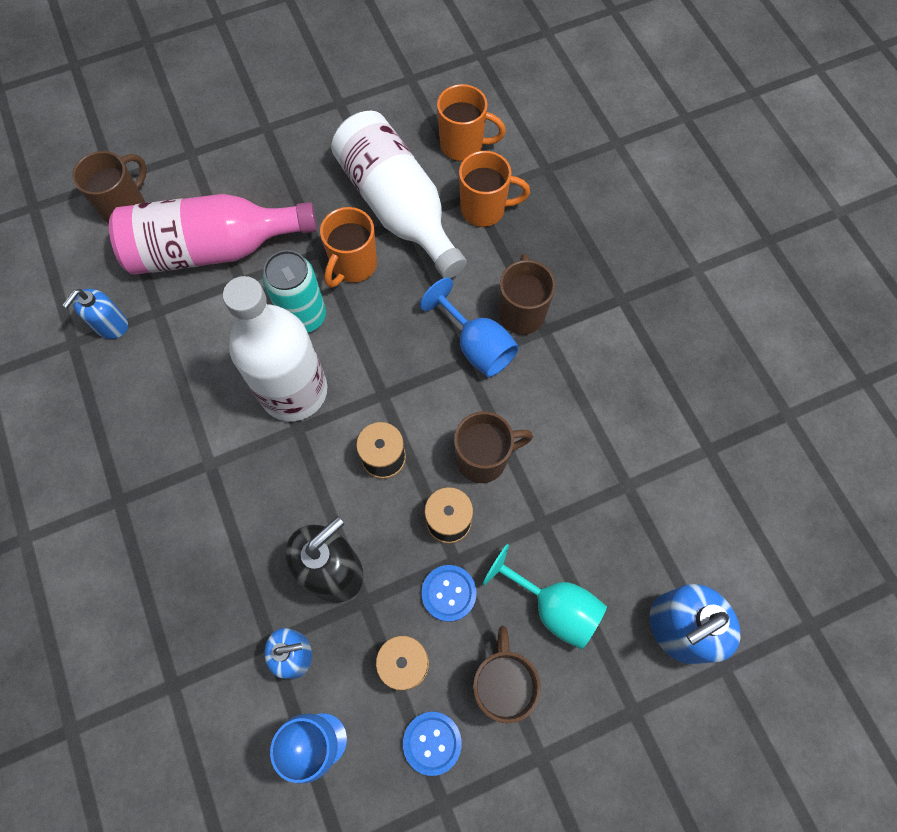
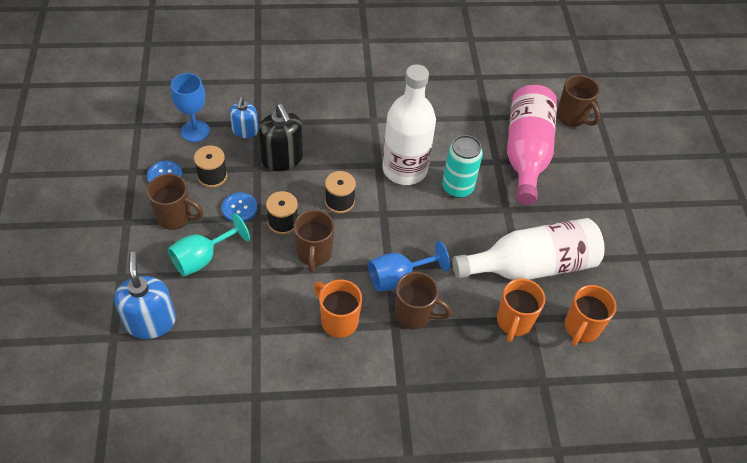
camera: 105 degrees right, 15 degrees down
blue soap dispenser [62,289,128,339] -> none
orange mug [320,207,377,288] -> orange mug moved to [314,279,362,338]

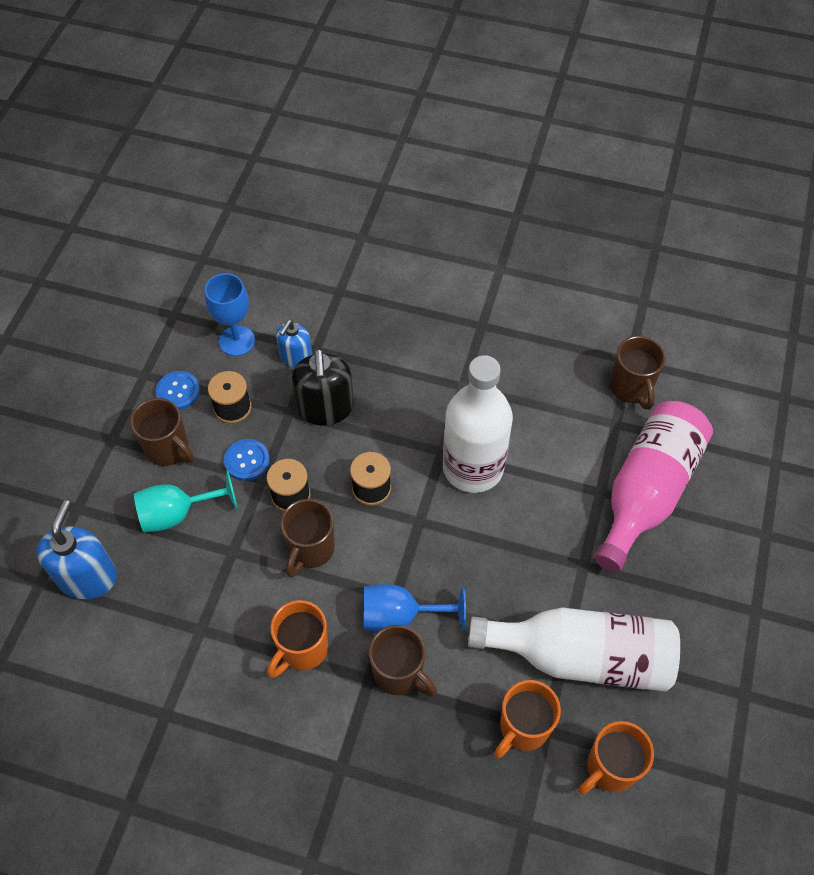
camera: 25 degrees right, 5 degrees up
orange mug [314,279,362,338] -> orange mug turned 120 degrees counterclockwise [267,600,328,678]
turquoise can [442,135,483,198] -> none
brown mug [557,75,600,127] -> brown mug moved to [610,336,666,410]

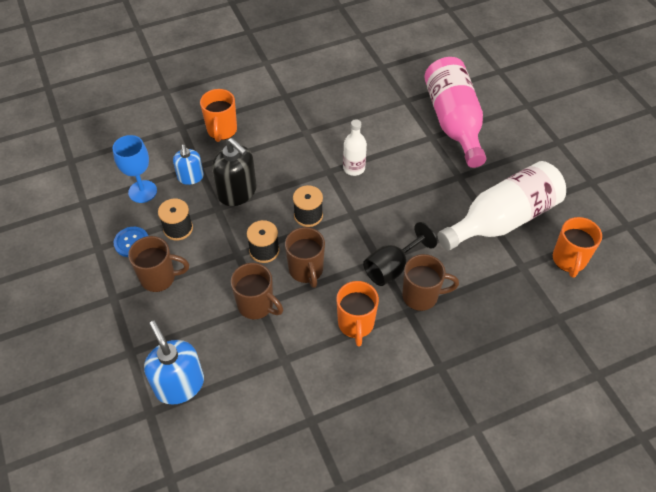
camera: 40 degrees left, 5 degrees down
turquoise goblet [134,470,238,533] -> none
blue button [224,439,270,481] -> none
blue goblet [364,584,466,632] -> black goblet [363,222,437,286]
white bottle [443,355,513,493] -> white bottle [343,119,367,176], size x0.50
orange mug [494,680,561,758] -> orange mug moved to [200,89,237,142]
brown mug [610,336,666,410] -> brown mug moved to [231,263,283,319]

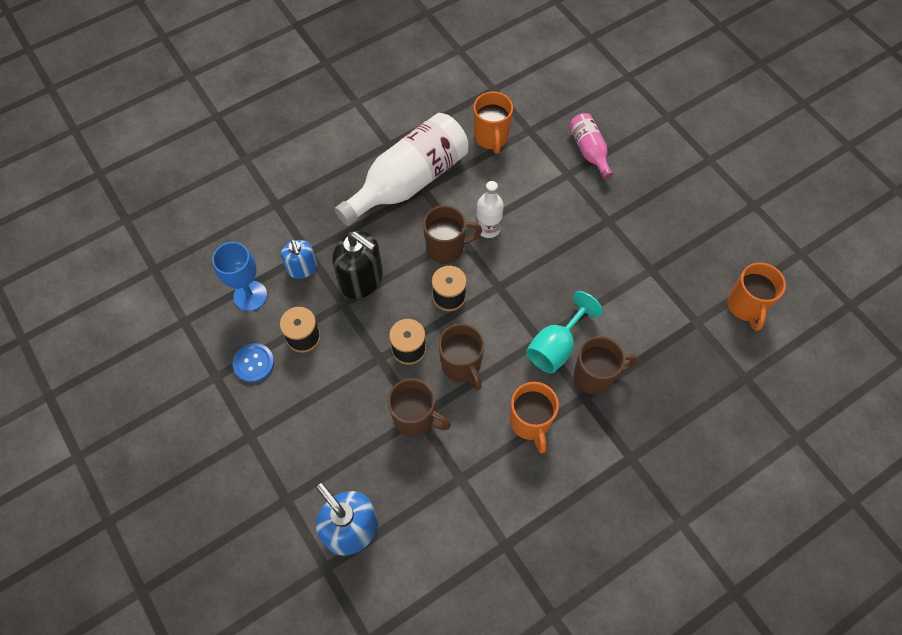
camera: 10 degrees left, 10 degrees up
brown mug [128,236,189,292] -> brown mug moved to [423,205,482,264]
orange mug [200,89,237,142] -> orange mug moved to [473,92,513,154]
black goblet [363,222,437,286] -> turquoise goblet [526,291,603,373]
pink bottle [424,57,486,168] -> pink bottle [569,113,613,180], size x0.50
white bottle [438,161,566,251] -> white bottle moved to [335,113,468,226]

